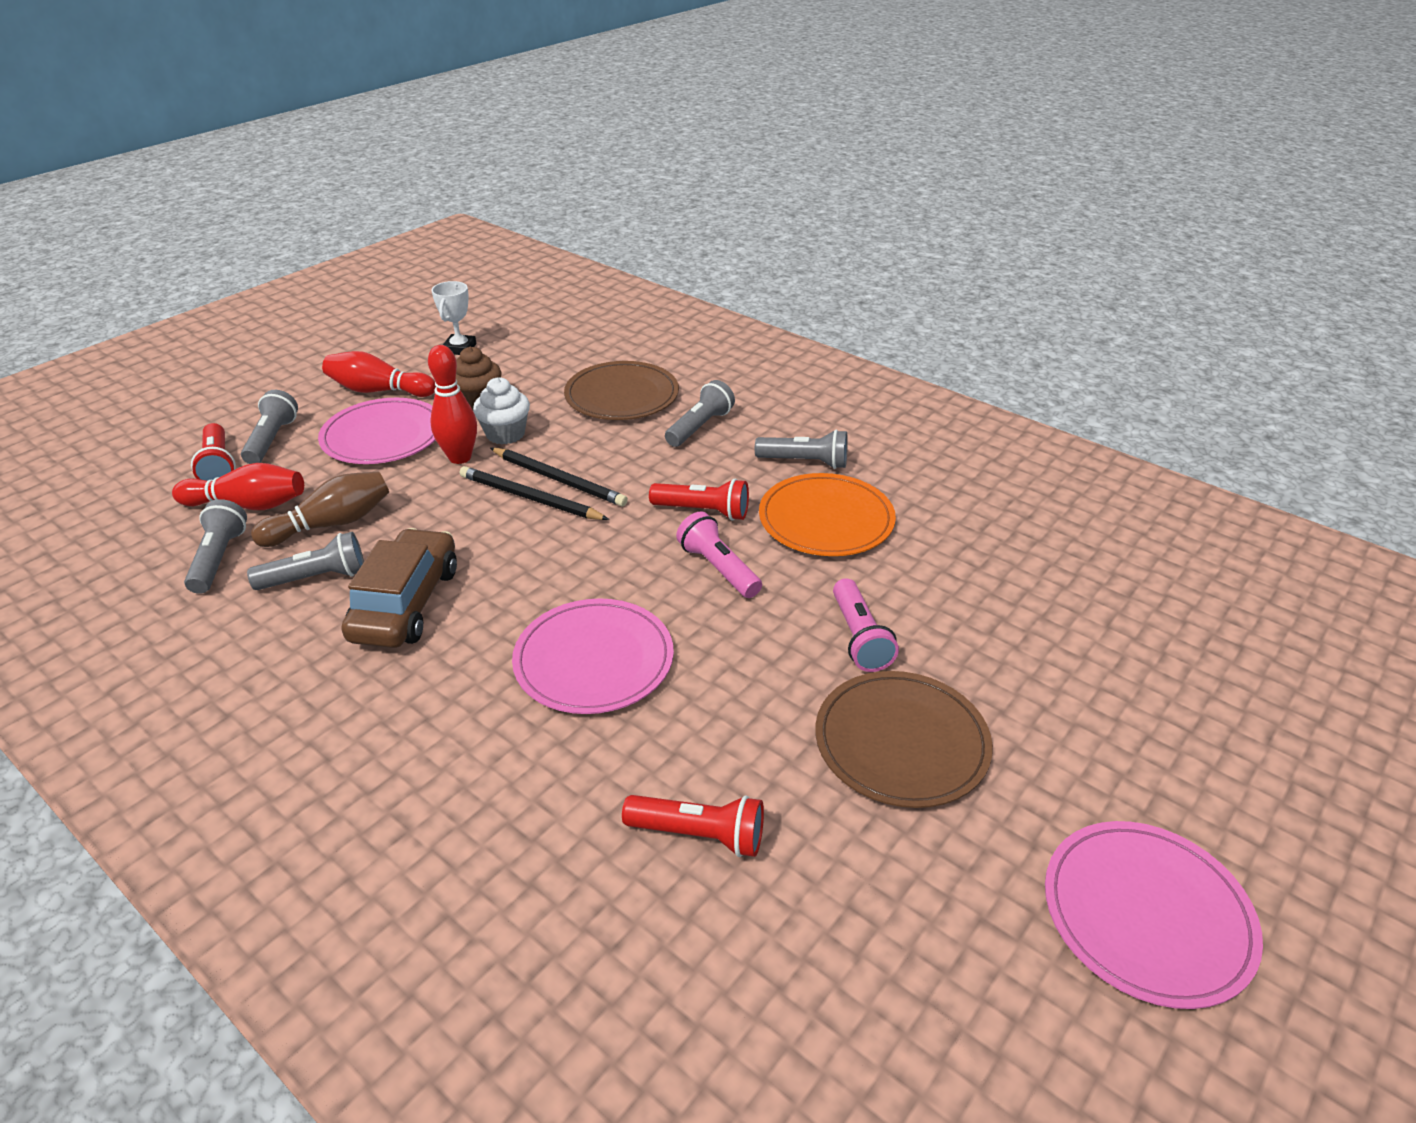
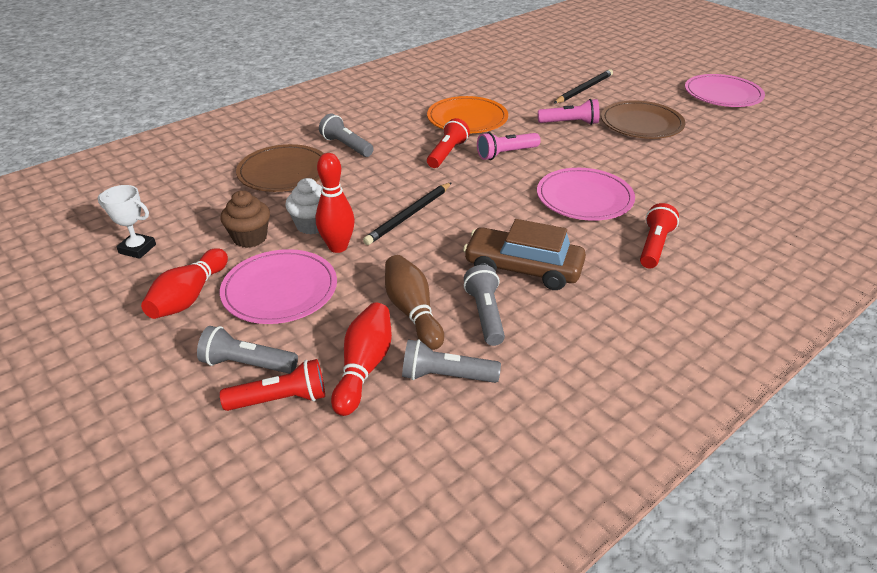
camera: 80 degrees left, 0 degrees up
black pencil [490,448,628,506] -> black pencil moved to [554,69,613,103]
red flashlight [622,795,764,857] -> red flashlight moved to [640,203,679,268]
grey flashlight [755,430,848,469] -> none

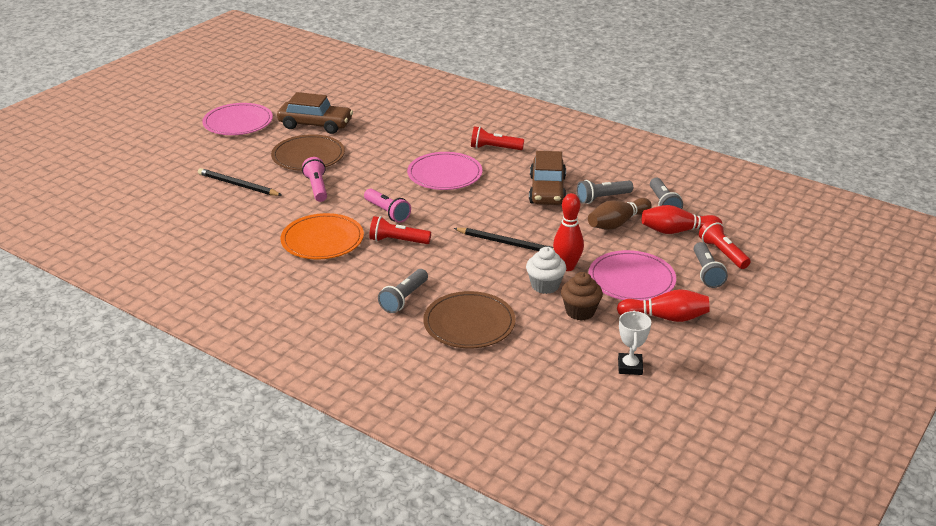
camera: 105 degrees left, 5 degrees down
none -> brown car [277,92,353,134]

